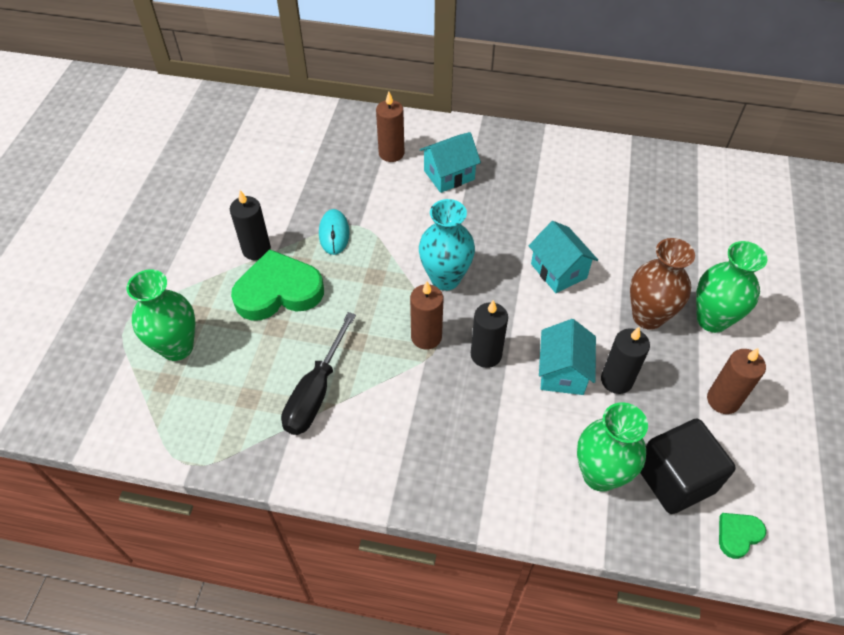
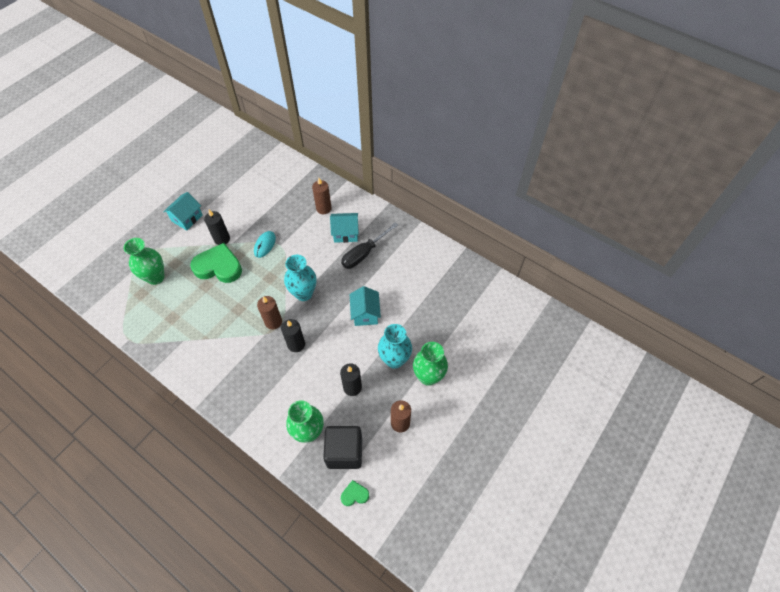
camera: 25 degrees right, 5 degrees up
black screwdriver [281,312,356,435] -> black screwdriver moved to [341,222,398,269]
turquoise house [539,319,596,395] -> turquoise house moved to [163,192,203,230]
brown vase [630,238,695,330] -> turquoise vase [378,324,412,369]

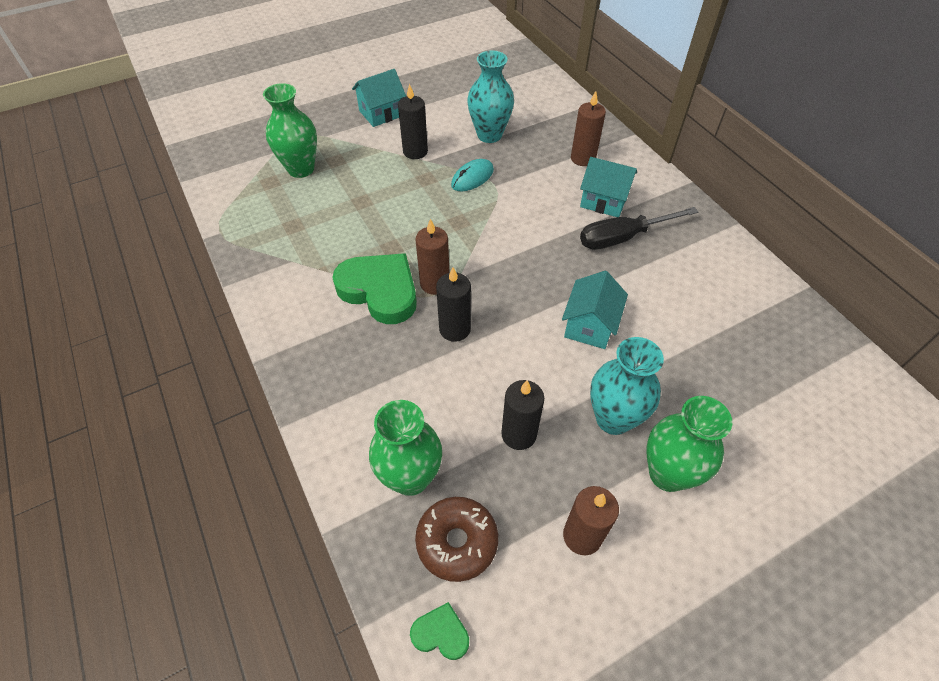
camera: 25 degrees right, 5 degrees down
green heart [190,243,242,283] -> green heart moved to [332,253,417,324]
turquoise vase [284,255,316,301] -> turquoise vase moved to [467,50,514,143]
black cube [323,426,362,469] -> brown donut [415,497,498,582]

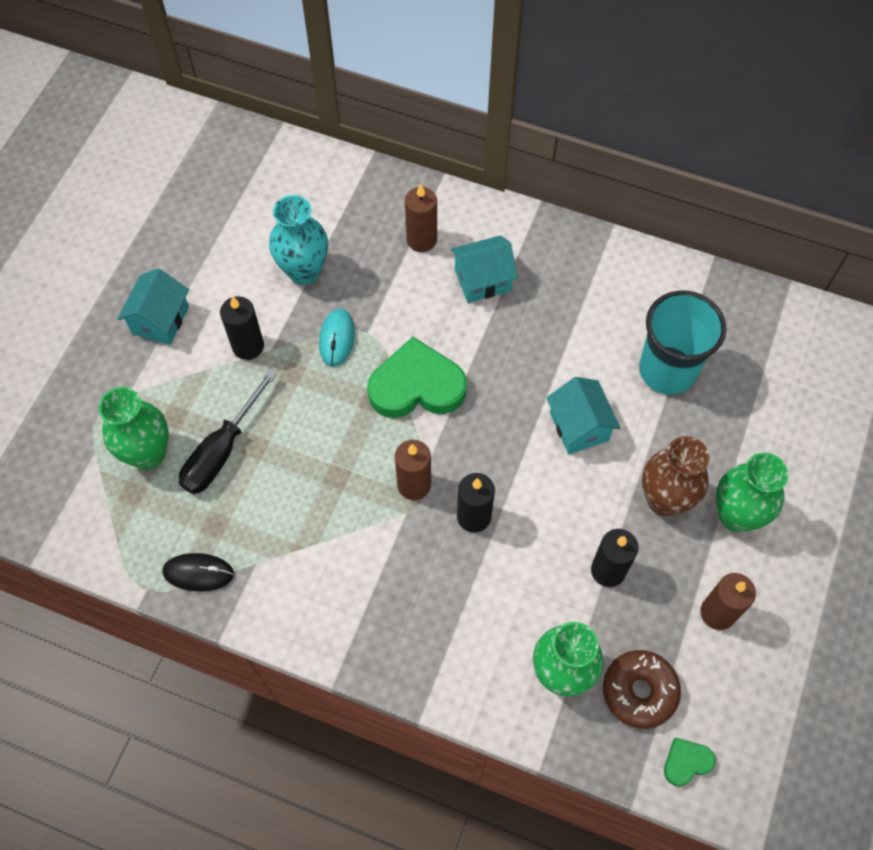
camera: 40 degrees left, 10 degrees up
green heart [332,253,417,324] -> green heart moved to [367,337,467,418]
black screwdriver [580,207,698,250] -> black screwdriver moved to [179,369,277,494]
turquoise vase [590,337,664,435] -> brown vase [642,436,709,516]
none -> black mouse [163,553,234,591]
none -> turquoise cup [639,290,727,395]

